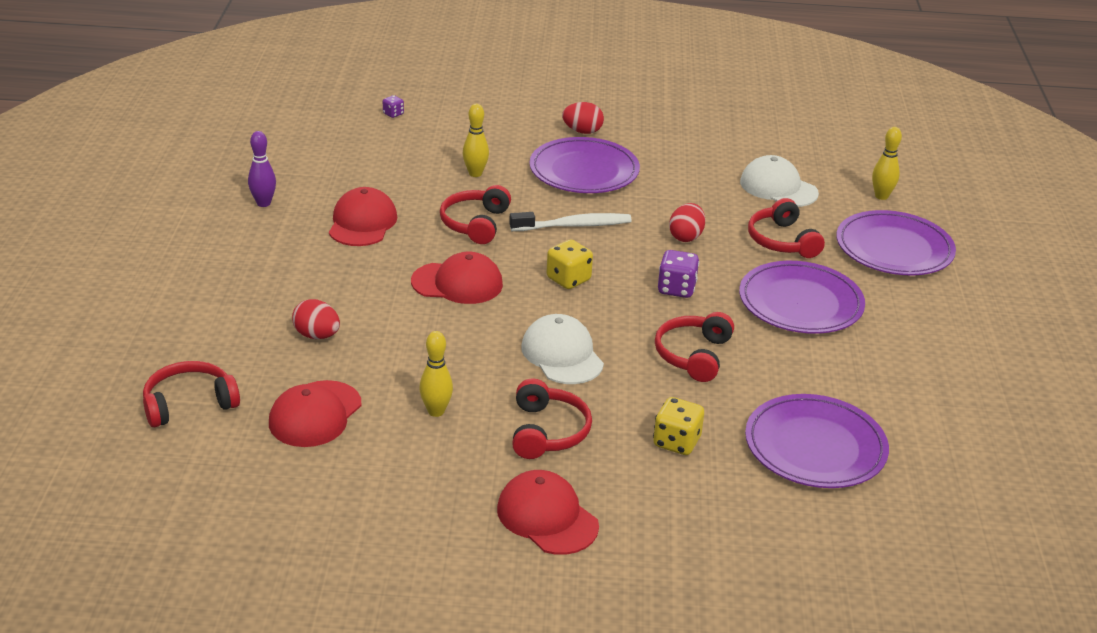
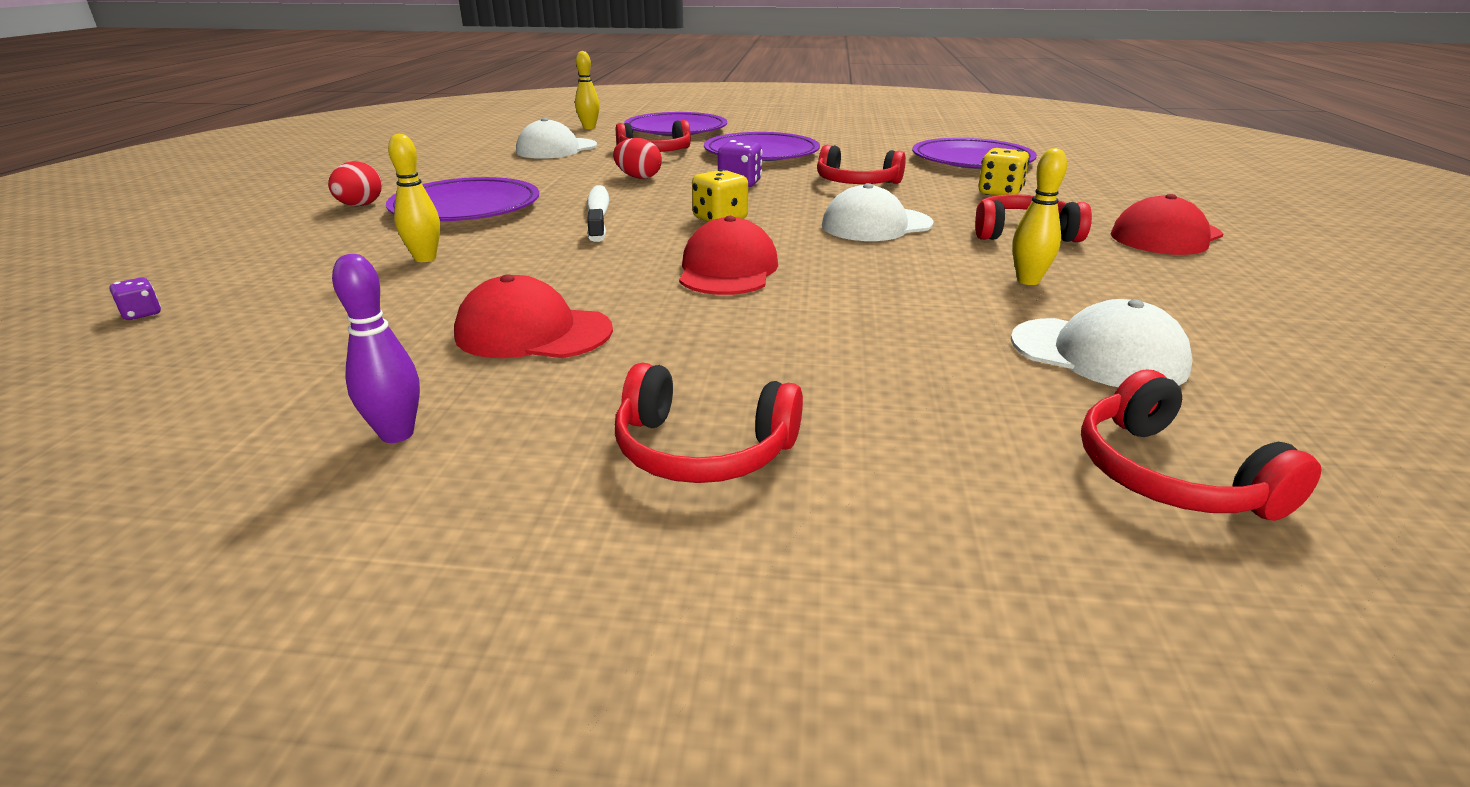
camera: 85 degrees left, 5 degrees down
red cap [269,380,362,447] -> white cap [1011,299,1193,387]
red egg [292,299,340,339] -> none
red headphones [440,185,511,244] -> red headphones moved to [615,363,803,483]

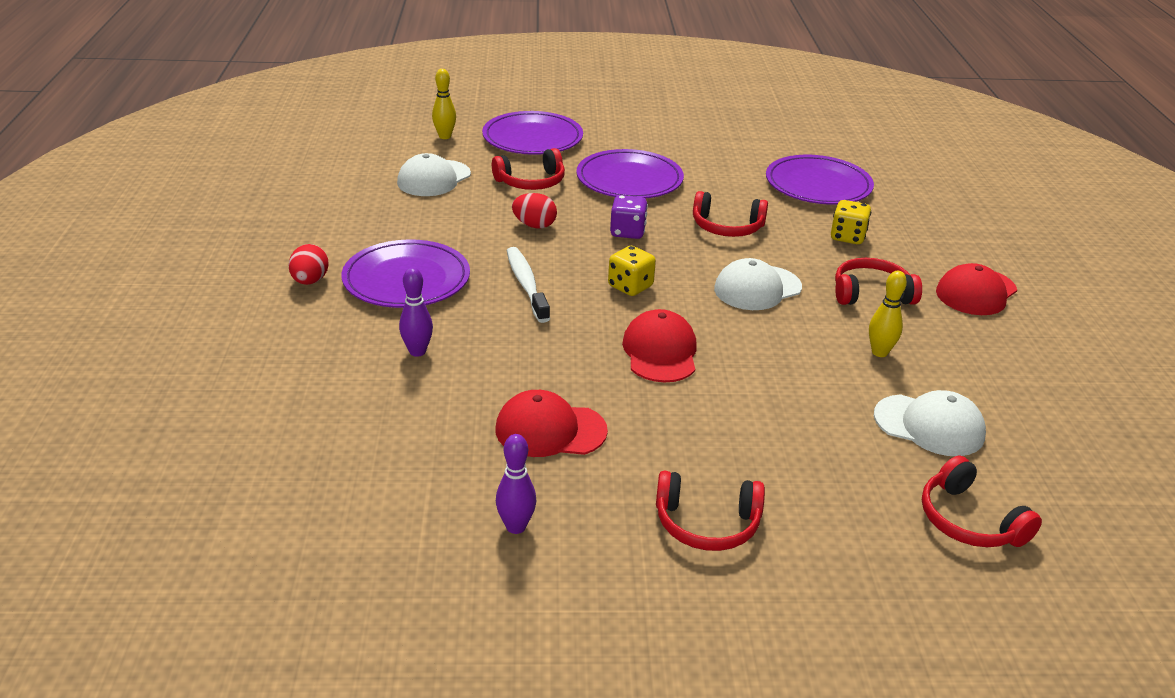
camera: 10 degrees left, 5 degrees up
purple dice [109,278,161,320] -> none
yellow bowling pin [388,133,440,262] -> purple bowling pin [399,267,433,357]

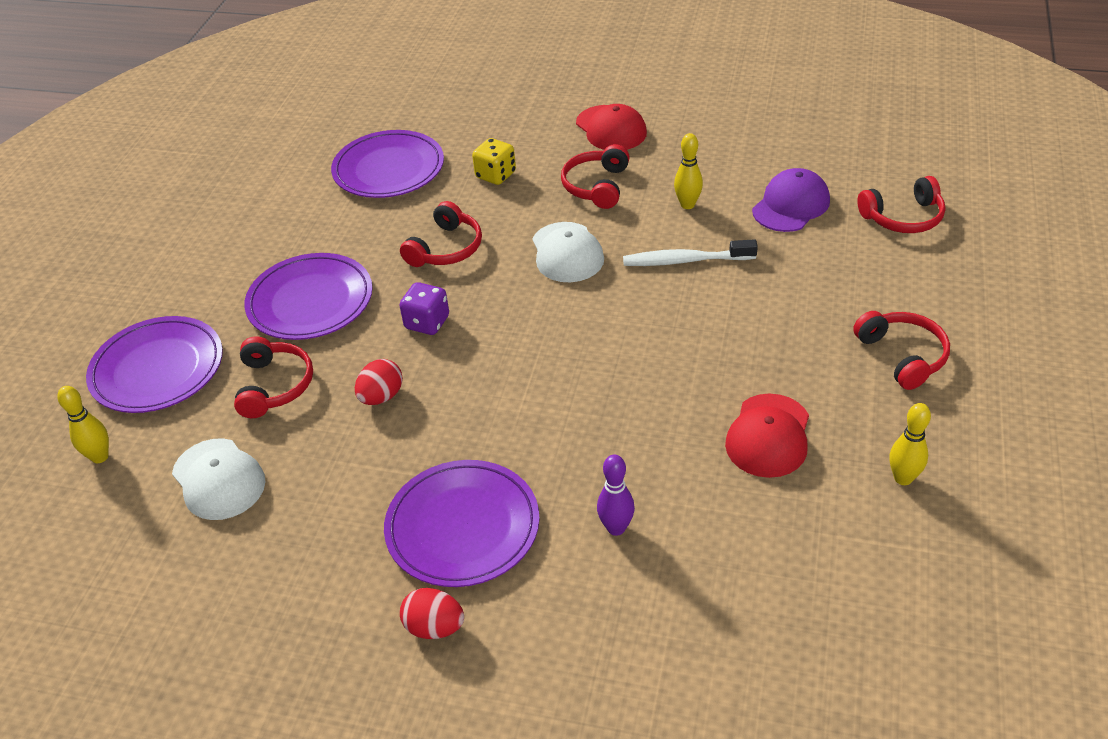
camera: 70 degrees left, 10 degrees up
purple bowling pin [496,434,536,534] -> yellow bowling pin [889,403,931,485]
white toothbrush [507,247,550,323] -> white toothbrush moved to [623,239,758,266]
yellow dice [608,246,656,296] -> none
red cap [622,309,697,382] -> none
red headphones [656,471,765,551] -> red headphones turned 45 degrees counterclockwise [853,311,950,390]
white cap [874,390,986,456] -> purple cap [752,168,830,232]

